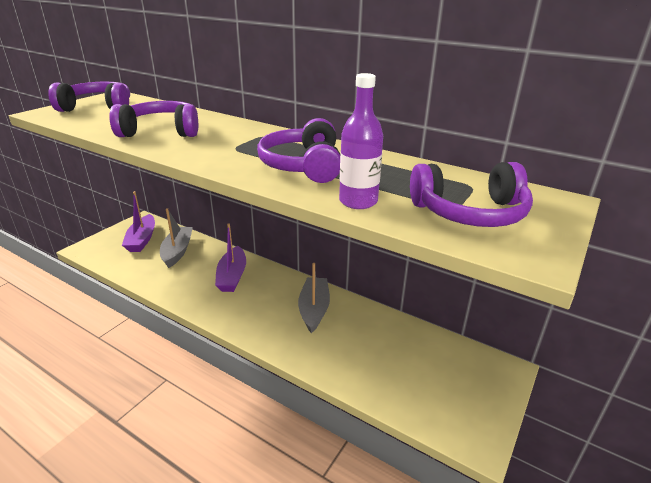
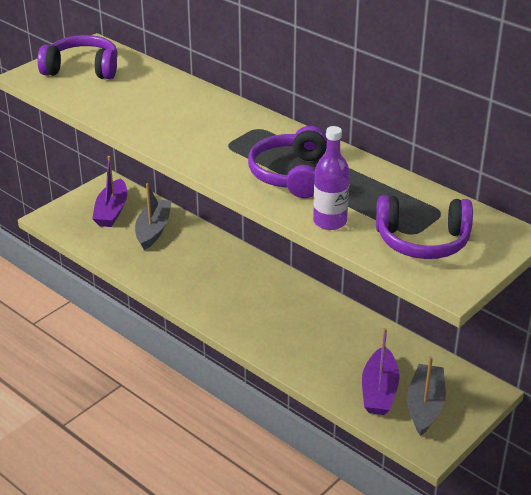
camera: 10 degrees right, 5 degrees up
purple headphones [109,101,198,137] -> none
purple boat [215,224,246,292] -> purple boat moved to [362,328,400,415]
grey boat [298,263,330,333] -> grey boat moved to [407,356,446,436]

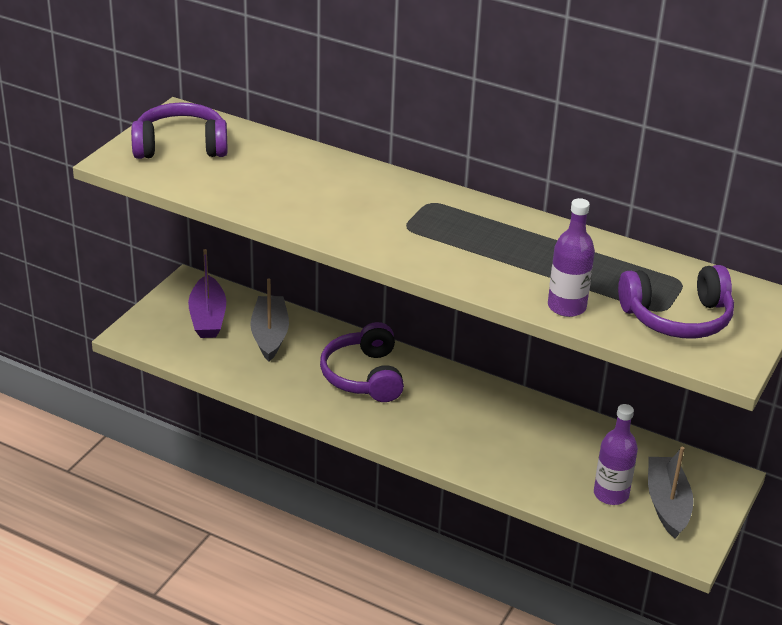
camera: 15 degrees left, 0 degrees up
purple headphones [248,126,327,198] -> purple headphones moved to [320,322,404,402]
purple boat [362,328,400,415] -> purple bottle [594,404,638,505]

